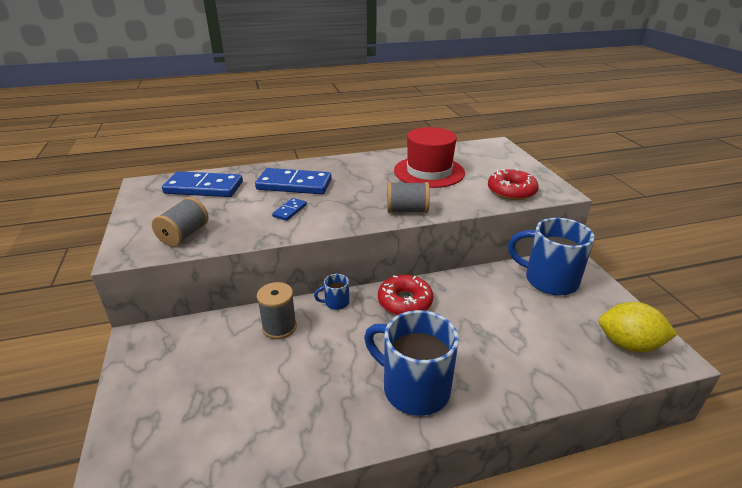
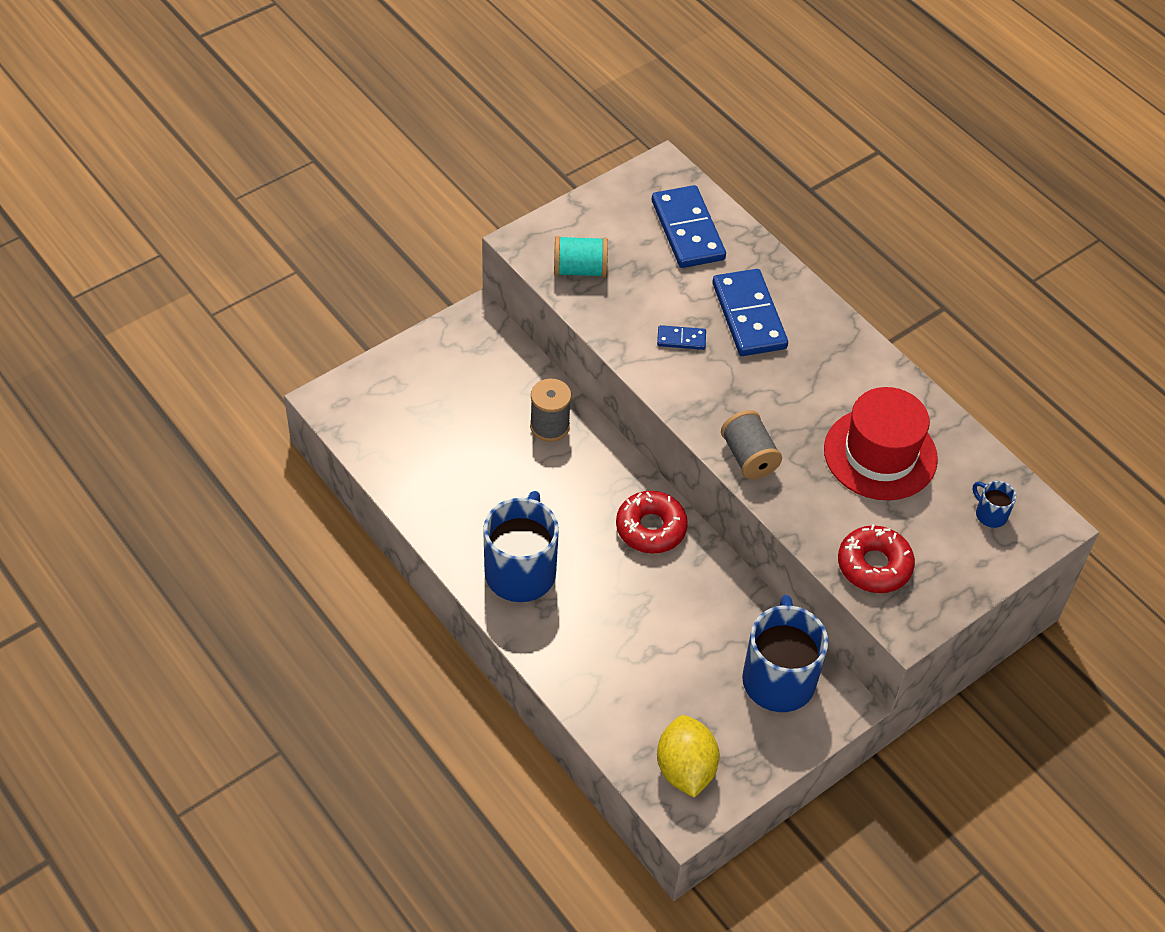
camera: 65 degrees right, 20 degrees up
grey spool [152,197,209,247] -> turquoise spool [554,236,608,277]
blue mug [314,274,349,310] -> blue mug moved to [973,481,1016,528]

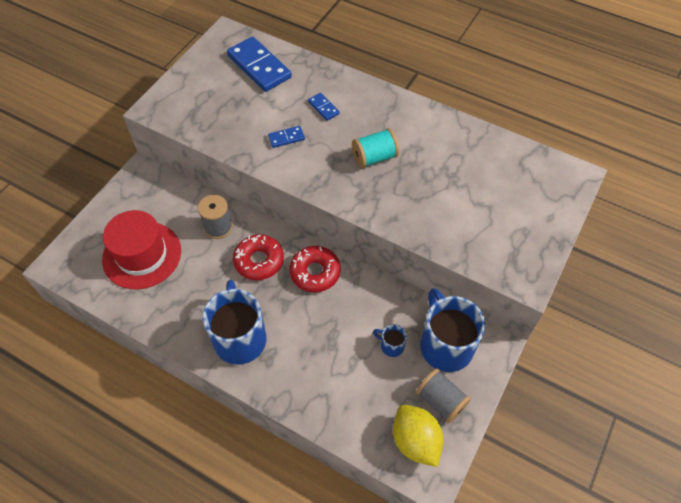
camera: 20 degrees left, 5 degrees up
turquoise spool [554,236,608,277] -> turquoise spool moved to [352,128,399,168]
blue domino [712,269,788,356] -> blue domino [308,93,340,121], size x0.47
grey spool [721,410,782,479] -> grey spool moved to [416,369,471,424]
red hat [824,387,938,500] -> red hat moved to [102,210,181,289]
red donut [838,524,915,593] -> red donut moved to [233,234,284,280]
blue mug [973,481,1016,528] -> blue mug moved to [373,324,407,357]

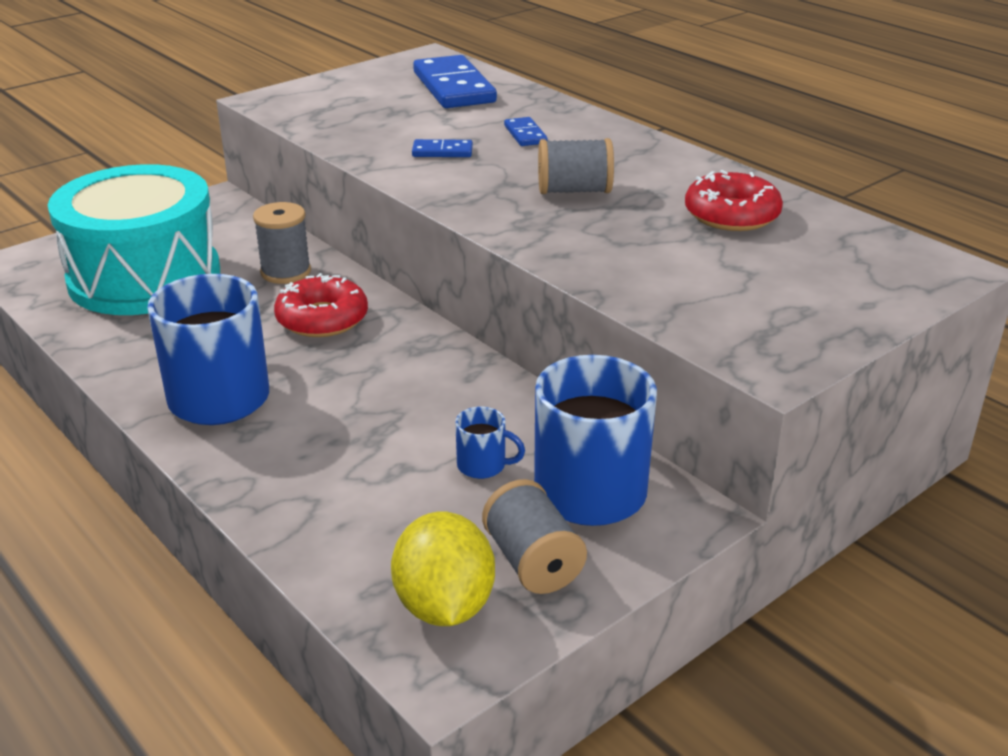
camera: 20 degrees right, 25 degrees down
red hat [102,210,181,289] -> turquoise drum [48,164,220,315]
red donut [289,246,341,292] -> red donut moved to [685,170,783,231]
turquoise spool [352,128,399,168] -> grey spool [538,138,614,194]
blue mug [373,324,407,357] -> blue mug turned 150 degrees clockwise [455,407,525,479]

